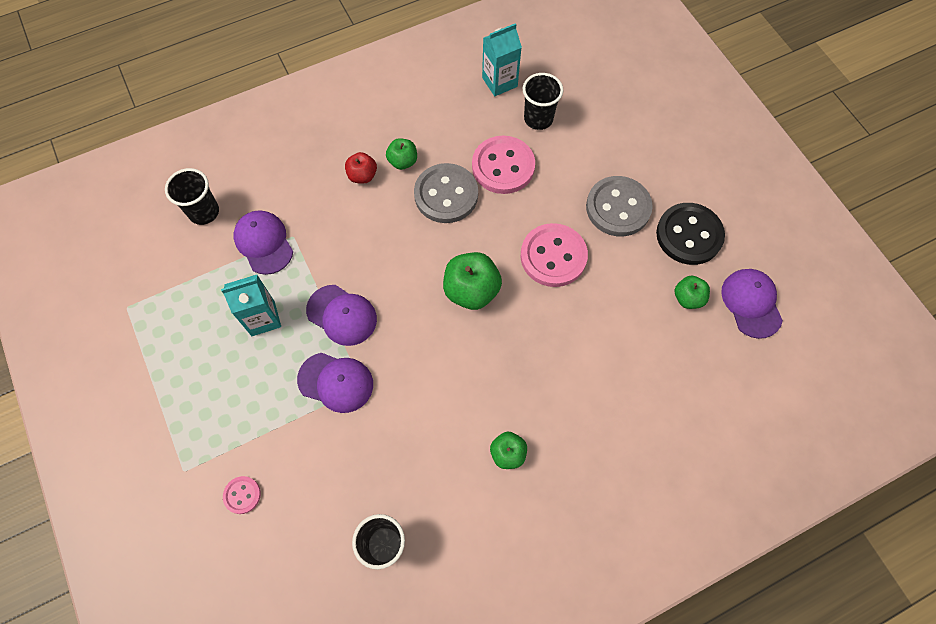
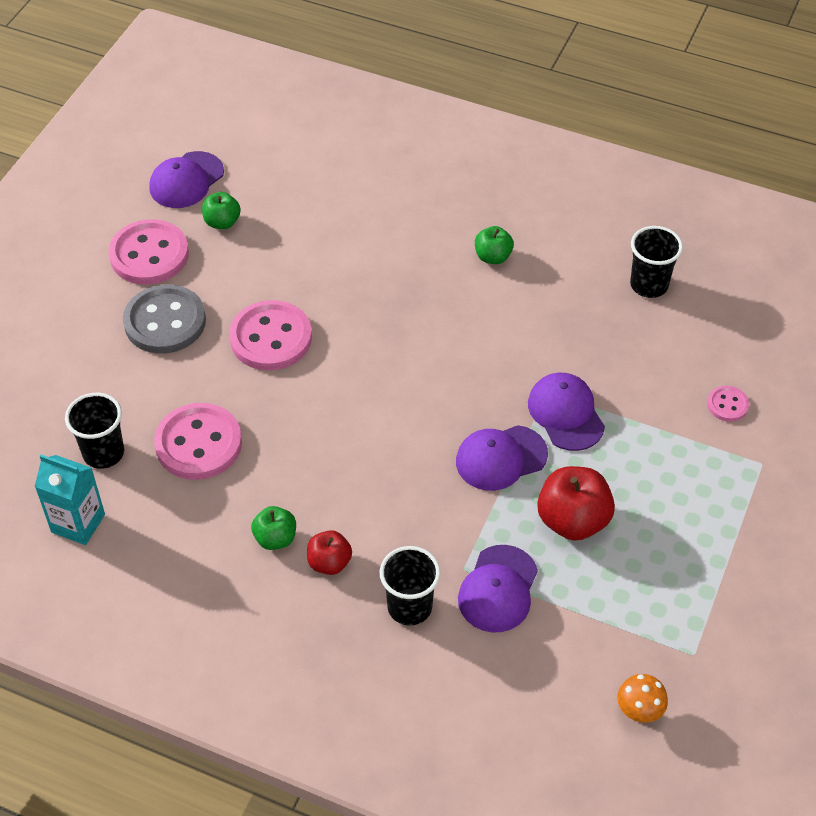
camera: 130 degrees left, 15 degrees down
black cup [165,168,219,225] -> black cup moved to [379,546,440,625]
turquoise carton [221,275,281,336] -> red apple [537,466,615,541]
purple cap [306,285,377,346] -> purple cap turned 105 degrees counterclockwise [456,425,548,491]
grey button [414,163,478,223] -> none
green apple [443,252,502,310] -> none
black button [656,203,725,265] -> pink button [108,219,189,285]
none -> orange mushroom [618,674,668,723]

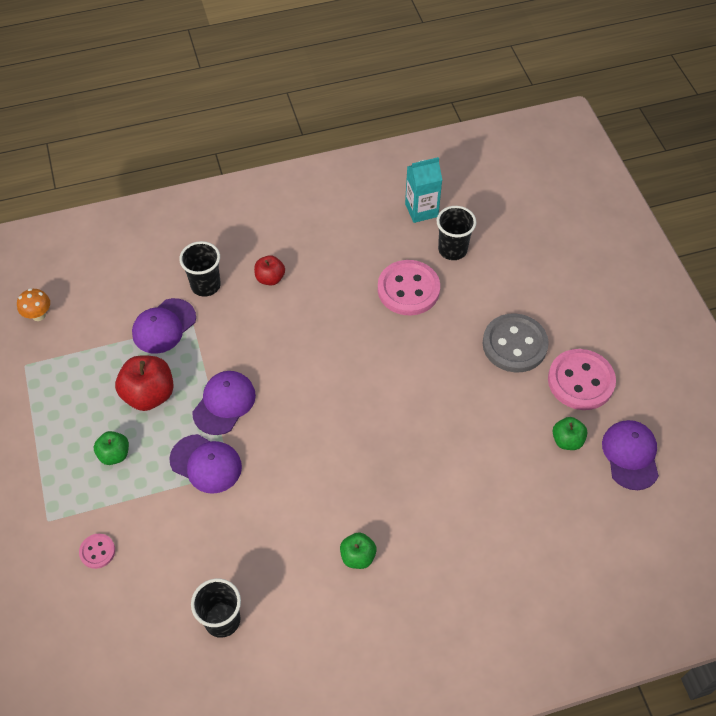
camera: 140 degrees right, 5 degrees up
pink button [229,300,312,370] -> none
green apple [251,506,296,550] -> green apple moved to [94,431,129,465]
purple cap [458,545,538,632] -> purple cap turned 120 degrees counterclockwise [132,298,196,354]

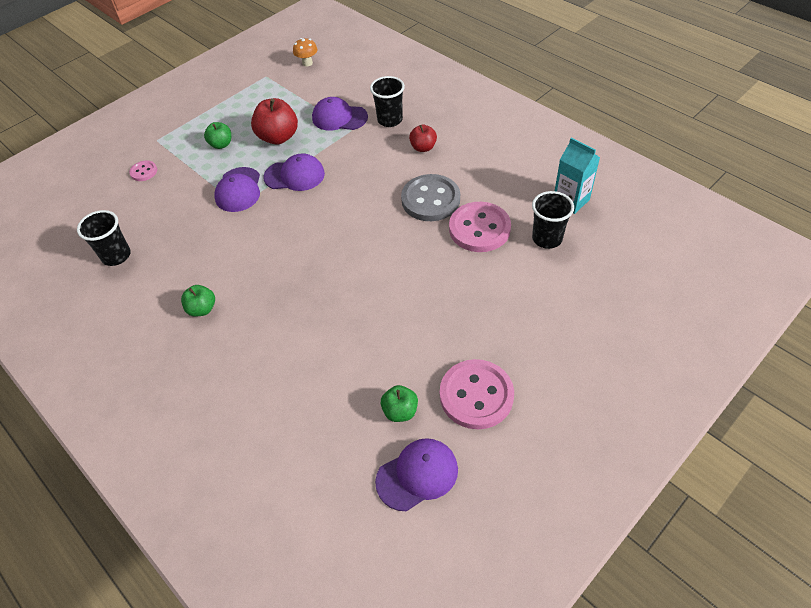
camera: 65 degrees right, 5 degrees down
grey button [482,313,549,373] -> grey button moved to [401,174,460,221]

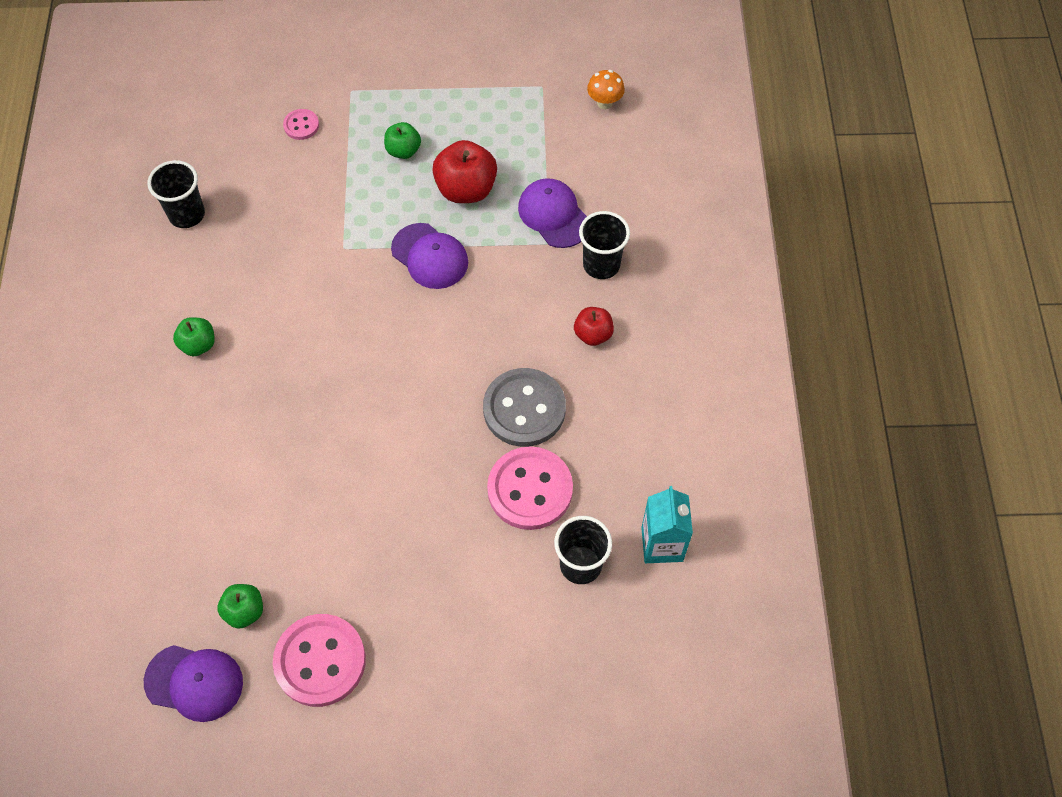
camera: 40 degrees right, 10 degrees up
purple cap [214,167,260,212] -> none

